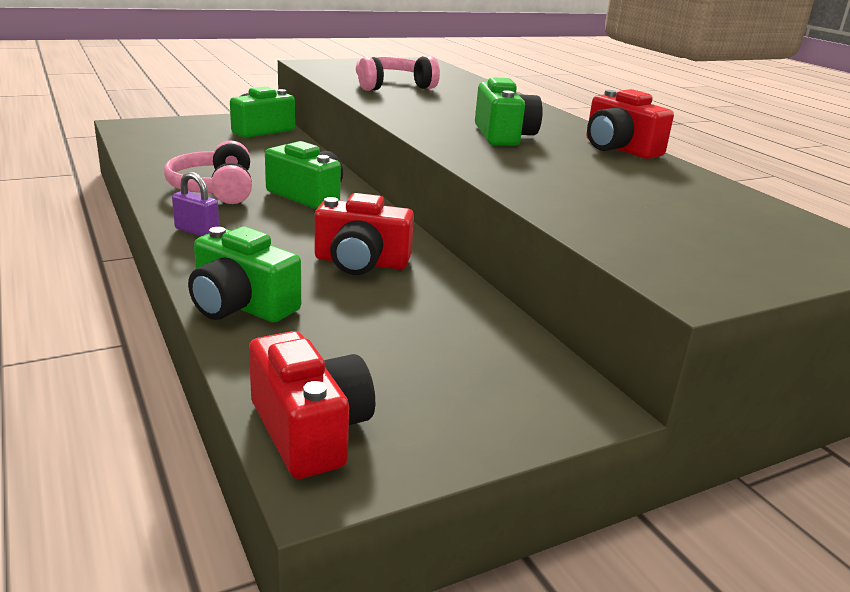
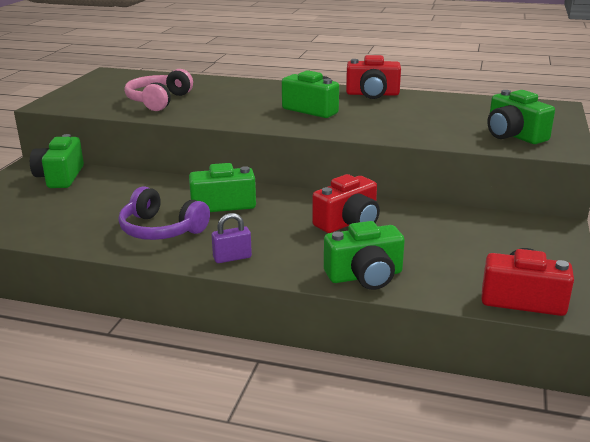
camera: 45 degrees left, 0 degrees up
pink headphones [164,140,252,204] -> purple headphones [119,187,210,240]
none -> green camera [487,90,555,144]

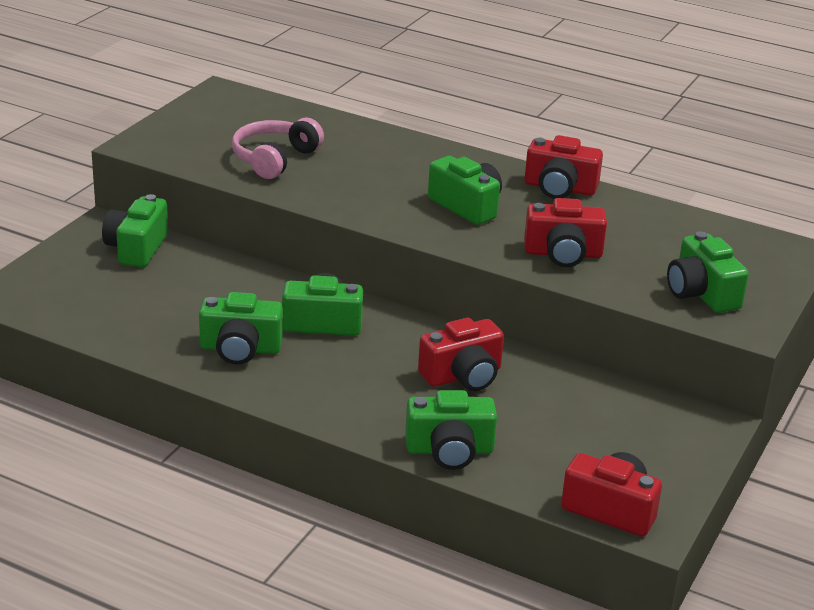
camera: 10 degrees right, 5 degrees up
purple headphones [119,187,210,240] -> green camera [199,292,283,365]
purple padlock [212,213,252,263] -> none
none -> red camera [524,198,607,267]

